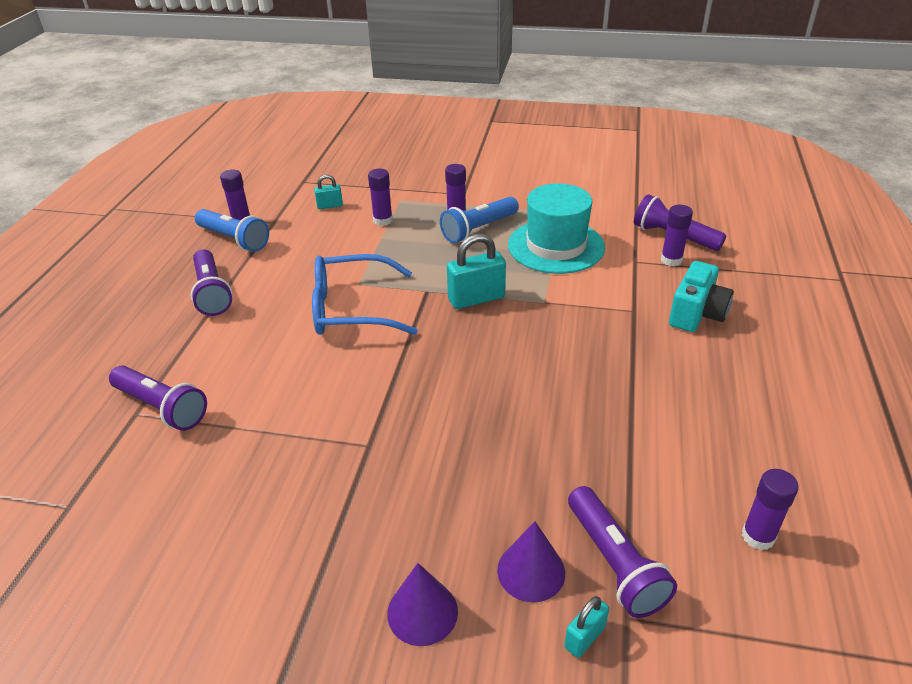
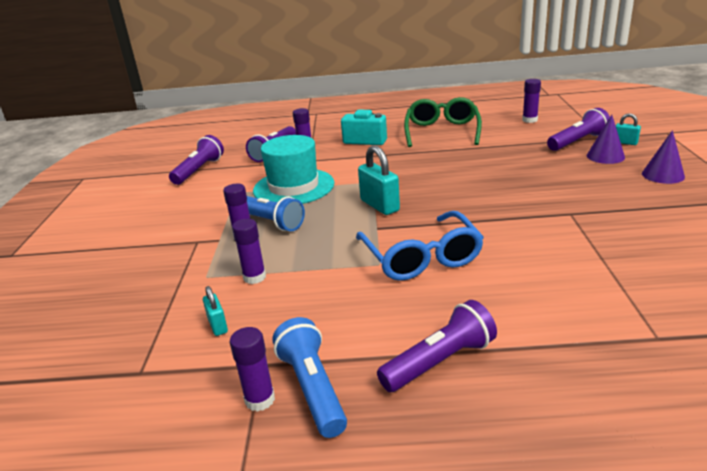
camera: 100 degrees left, 10 degrees down
purple flashlight [109,365,207,431] -> purple flashlight moved to [169,135,224,185]
blue flashlight [195,209,269,252] -> blue flashlight turned 45 degrees counterclockwise [272,317,347,438]
none -> green glasses [404,97,482,147]

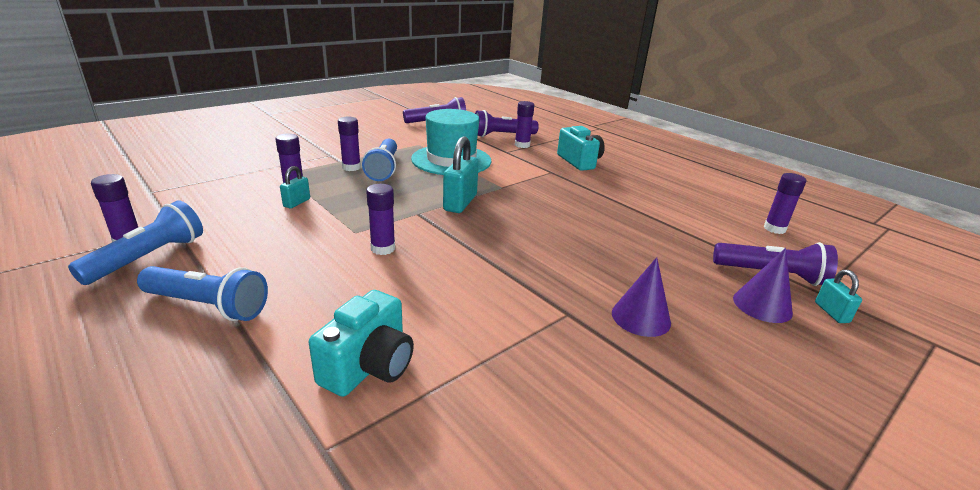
camera: 45 degrees right, 0 degrees up
turquoise padlock [203,286,228,336] -> turquoise padlock moved to [280,166,310,209]
blue glasses [356,211,484,281] -> purple glue stick [366,184,395,255]
purple flashlight [377,300,497,392] -> blue flashlight [137,266,268,321]
green glasses [404,97,482,147] -> none
purple cone [642,130,685,184] -> purple cone moved to [612,257,671,337]
none -> turquoise camera [309,290,414,397]

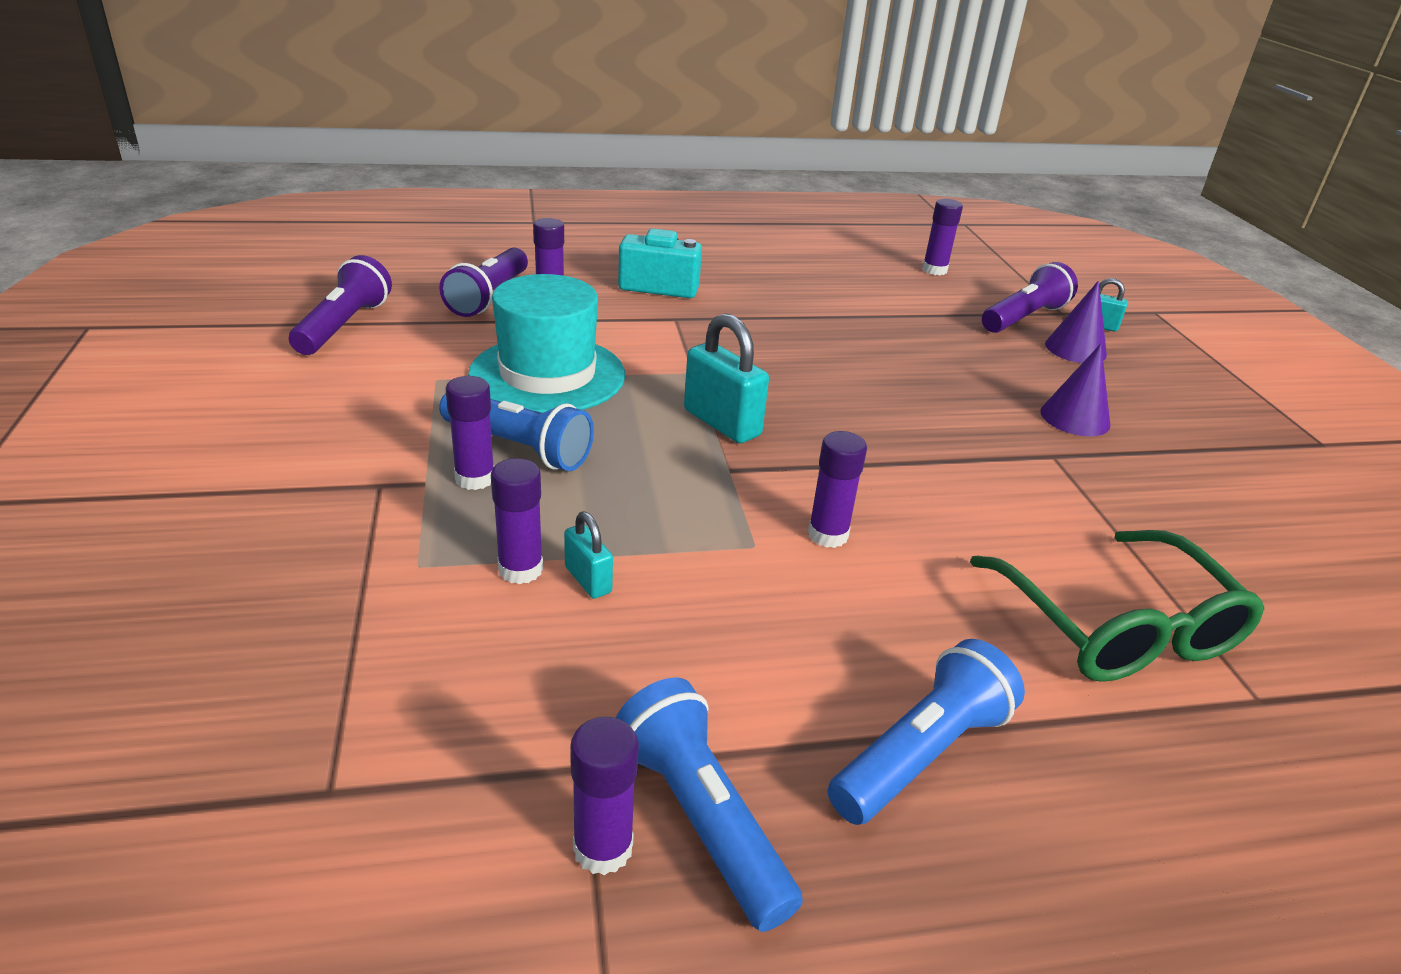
camera: 60 degrees left, 5 degrees up
turquoise camera [309,290,414,397] -> green glasses [970,530,1265,682]

